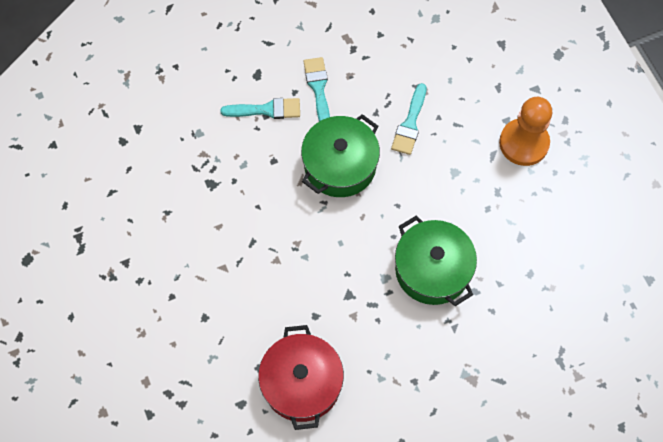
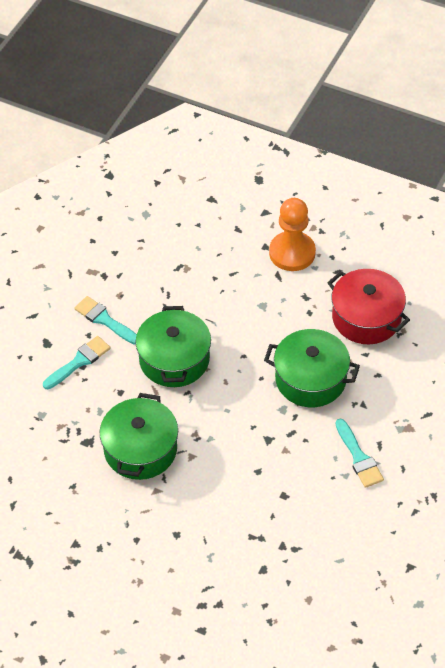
camera: 40 degrees left, 15 degrees down
red pot [258,325,344,430] -> red pot moved to [328,269,410,344]
turquoise brush [391,83,426,155] -> turquoise brush moved to [335,419,384,488]
none -> green pot [99,393,178,480]

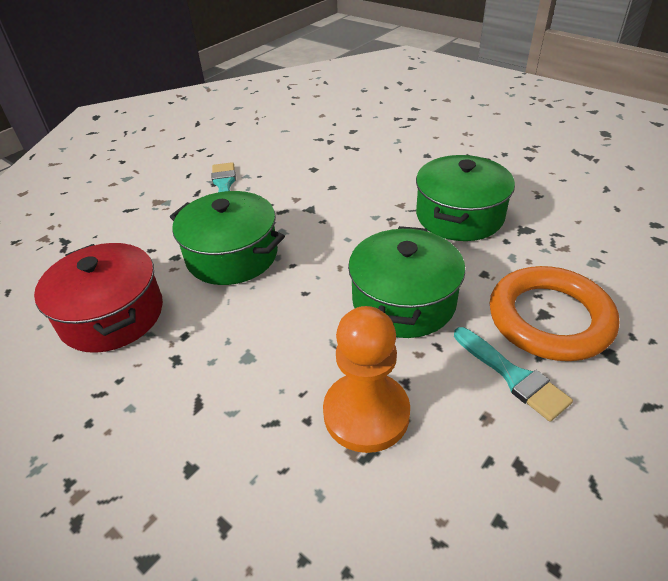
camera: 165 degrees left, 10 degrees down
turquoise brush [43,336,111,389] -> orange ring [489,266,619,361]
orange pawn [269,198,316,271] -> orange pawn moved to [323,306,410,453]

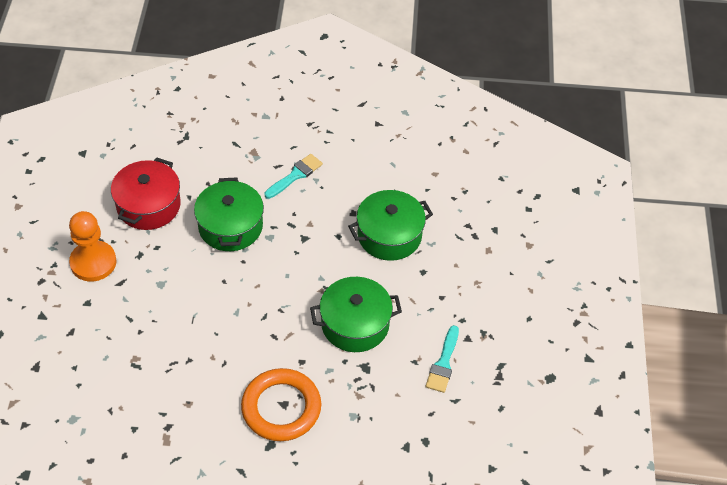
camera: 50 degrees right, 10 degrees up
orange pawn [323,306,410,453] -> orange pawn moved to [69,211,117,281]
green pot [348,226,466,338] -> green pot moved to [348,190,433,261]
turquoise brush [454,327,573,422] -> turquoise brush moved to [426,325,459,393]

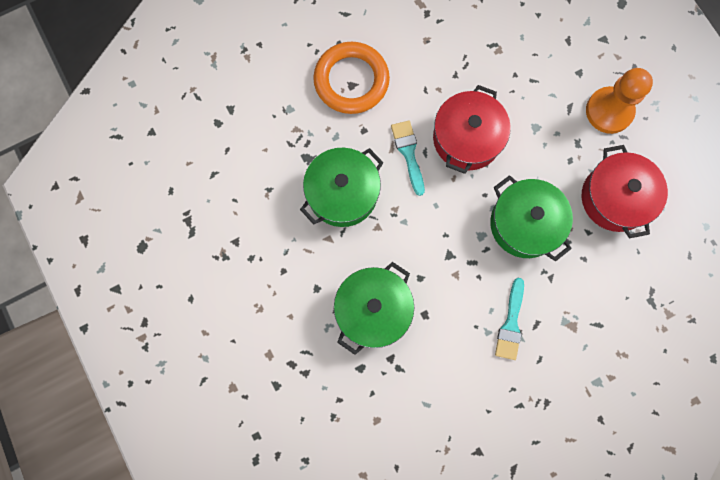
camera: 150 degrees right, 25 degrees up
turquoise brush [426,325,459,393] -> turquoise brush moved to [391,120,425,196]
none -> red pot [433,85,511,174]

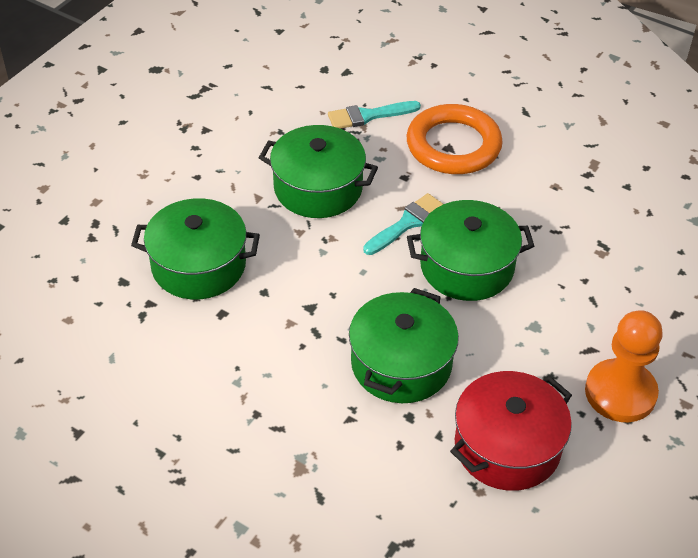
camera: 60 degrees right, 30 degrees down
red pot [433,85,511,174] -> green pot [407,200,534,301]
turquoise brush [495,278,524,360] -> turquoise brush moved to [328,101,421,129]

